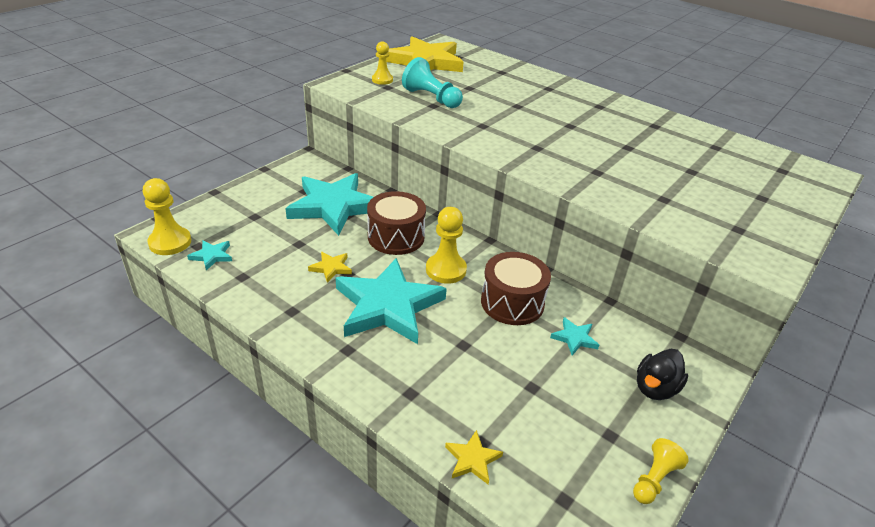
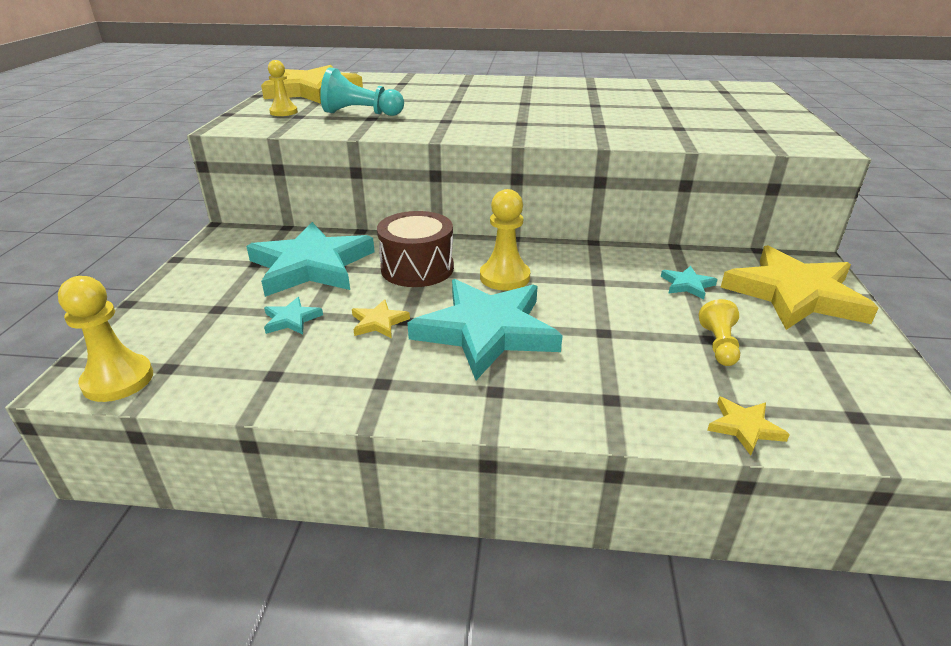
camera: 30 degrees left, 5 degrees down
turquoise star [187,240,232,271] -> turquoise star moved to [264,297,323,334]
brown drum [481,252,551,325] -> none
yellow pawn [633,438,689,504] -> yellow pawn moved to [699,299,740,366]
black duck [637,349,688,400] -> yellow star [721,245,878,330]

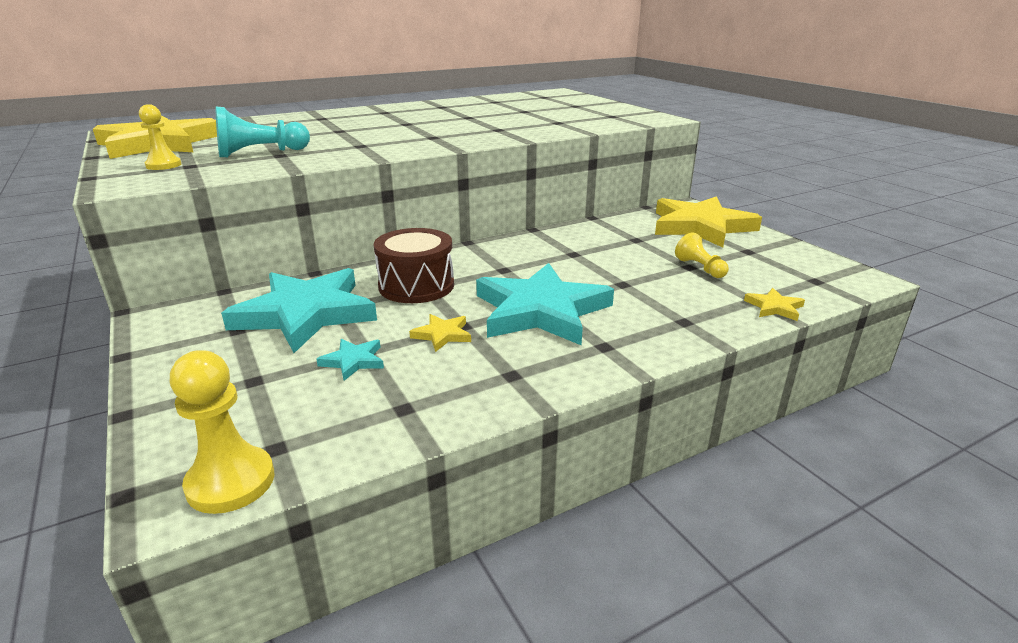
camera: 35 degrees left, 5 degrees down
yellow pawn [480,189,530,290] -> none
turquoise star [661,266,717,299] -> none

